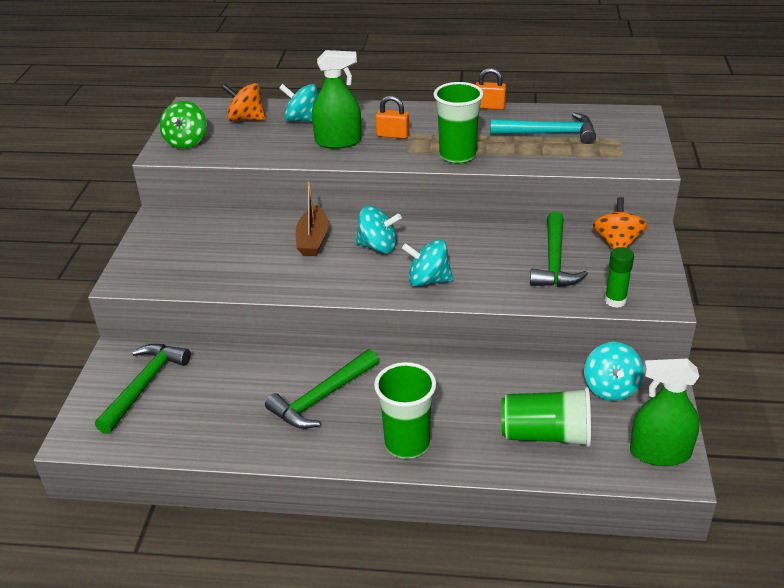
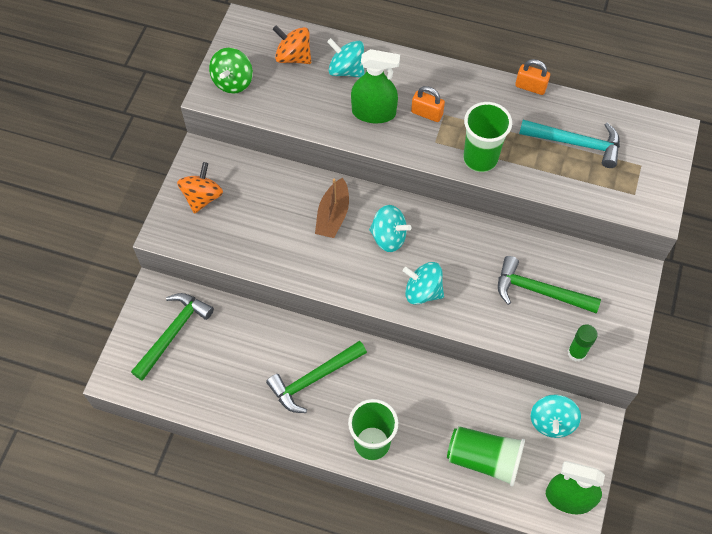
camera: 10 degrees right, 25 degrees up
green hammer [530,212,588,287] -> green hammer turned 90 degrees clockwise [498,256,601,313]
orange spinning top [593,197,647,249] -> orange spinning top moved to [177,162,223,214]

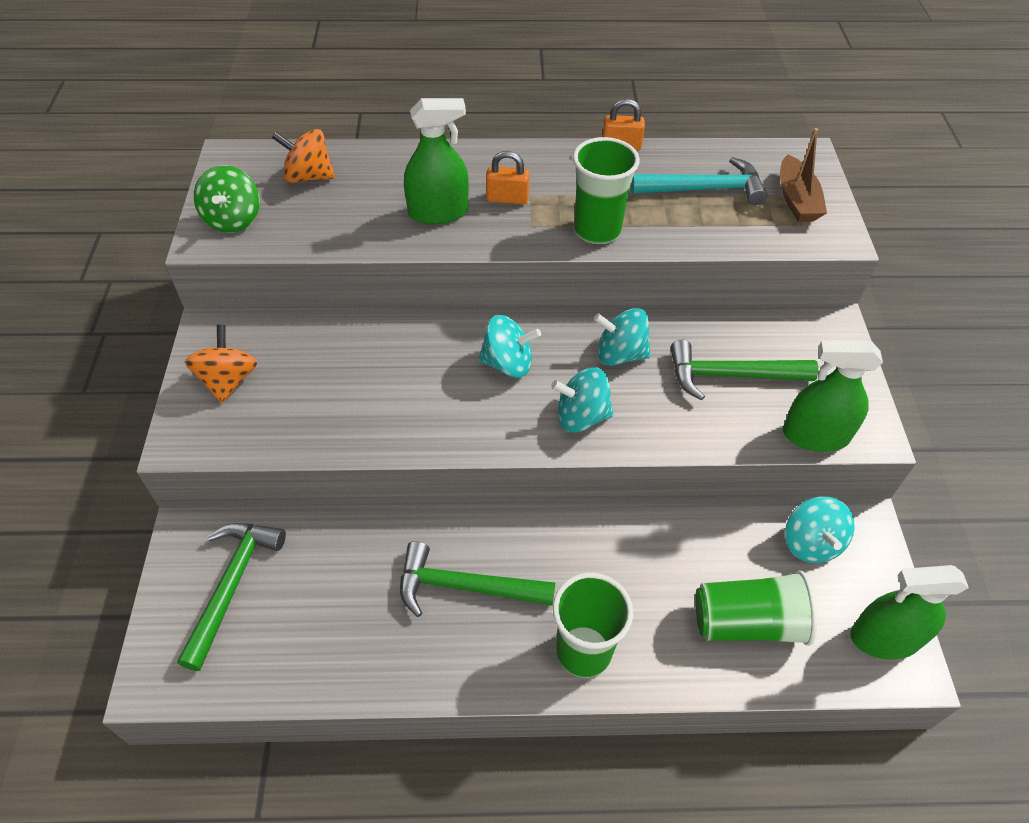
camera: 20 degrees left, 10 degrees down
green hammer [266,341,367,413] -> green hammer turned 60 degrees clockwise [400,541,555,617]
brown boat [315,178,349,238] -> brown boat moved to [780,128,827,222]
turquoise spinning top [327,38,365,77] -> turquoise spinning top moved to [594,308,651,366]
green glue stick [568,324,598,362] -> green spray bottle [783,340,883,452]

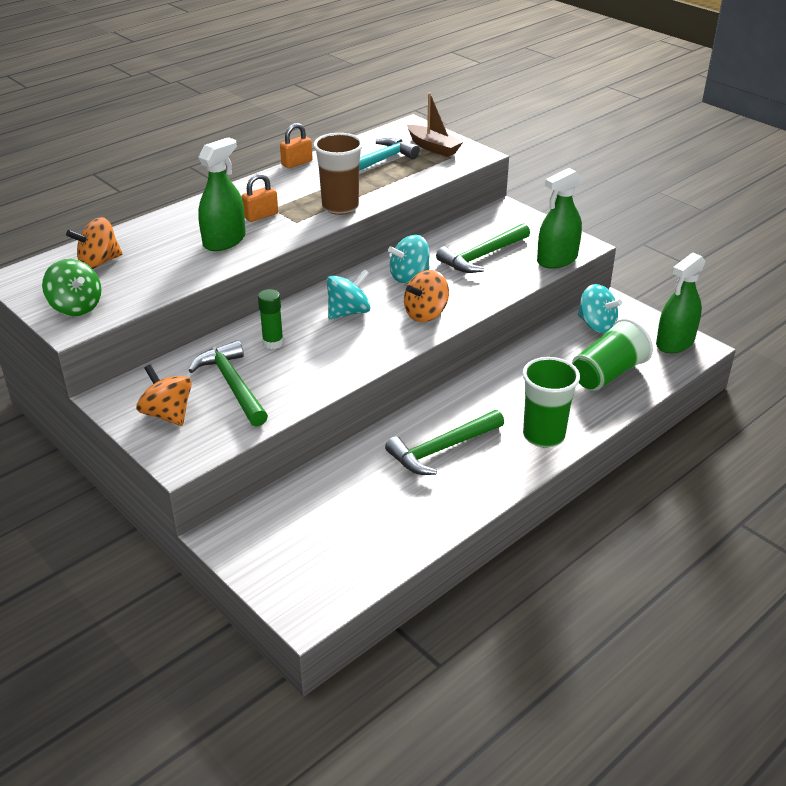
camera: 40 degrees left, 15 degrees down
green hammer [177,523,286,671] -> green hammer moved to [188,340,268,427]
turquoise spinning top [551,368,614,433] -> orange spinning top [404,270,449,322]
green cup [573,137,640,244] -> brown cup [313,133,363,215]
none -> green glue stick [258,289,283,349]

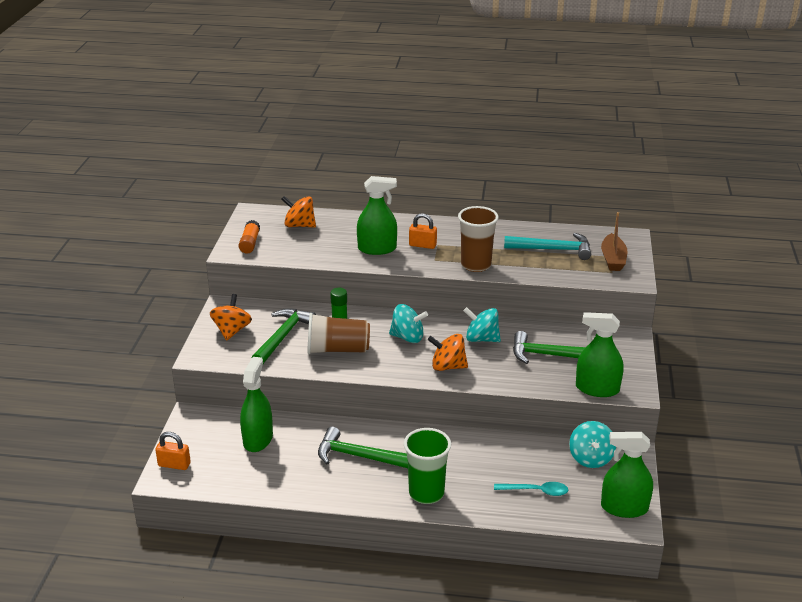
camera: 50 degrees right, 5 degrees down
green spinning top [42,259,102,316] -> orange glue stick [238,220,260,253]
orange padlock [280,123,313,168] -> orange padlock moved to [155,432,191,470]
green cup [572,318,653,391] -> turquoise spoon [494,482,568,496]
none -> green spray bottle [240,357,273,452]
none -> brown cup [307,313,370,354]

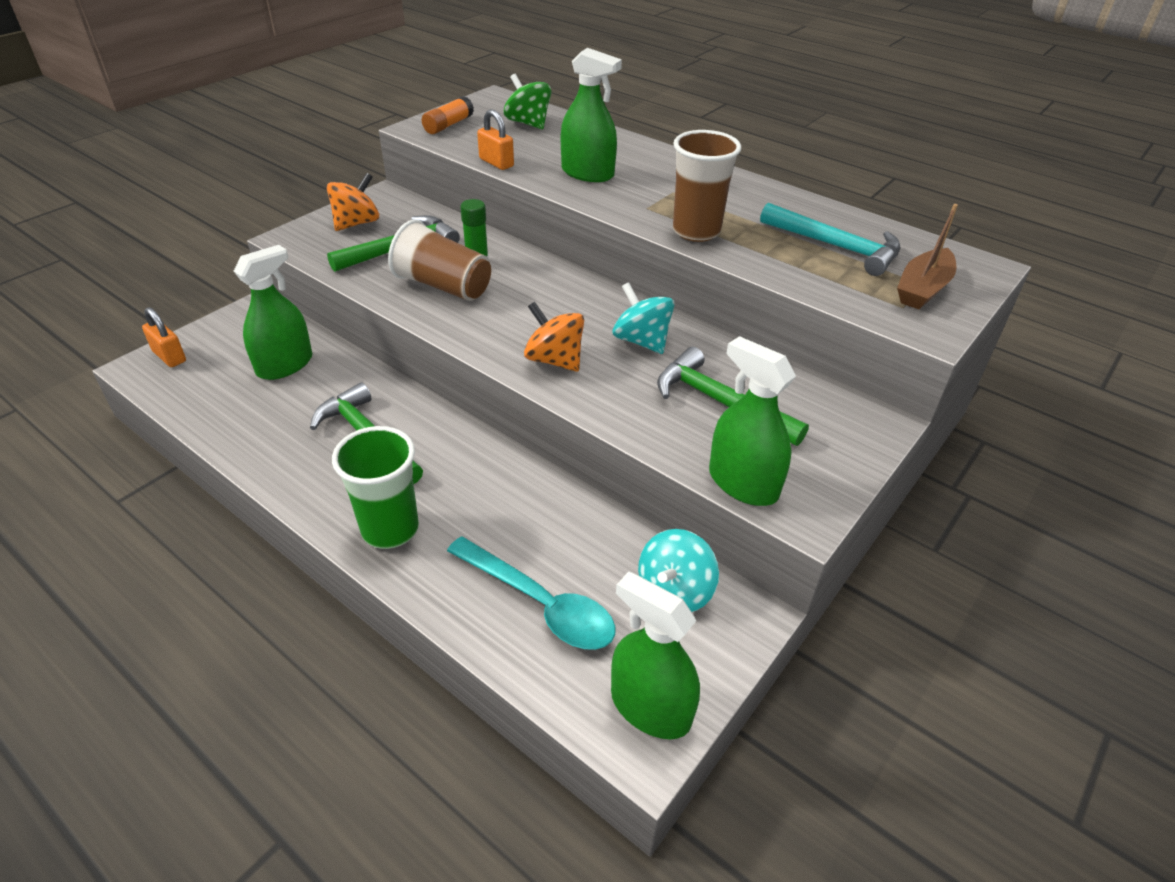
camera: 30 degrees right, 10 degrees up
orange spinning top [281,196,316,228] -> green spinning top [504,74,552,129]
turquoise spinning top [389,304,428,343] -> none
orange padlock [409,213,437,249] -> orange padlock moved to [477,109,514,170]
turquoise spoon [494,482,568,496] -> turquoise spoon [447,536,615,650], size x1.60

